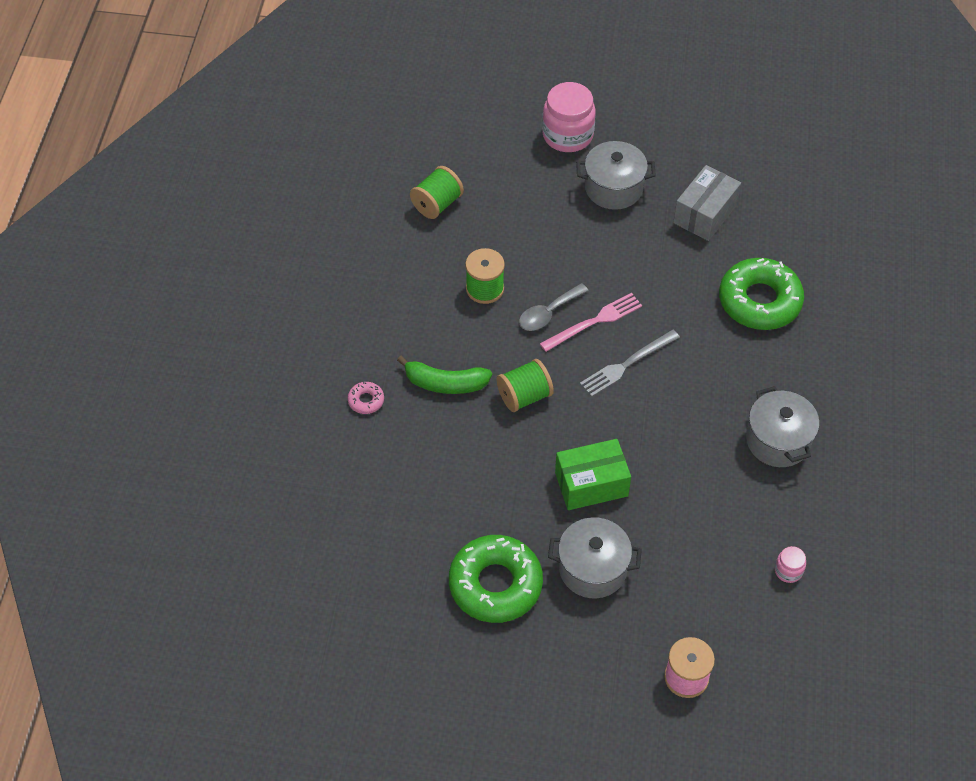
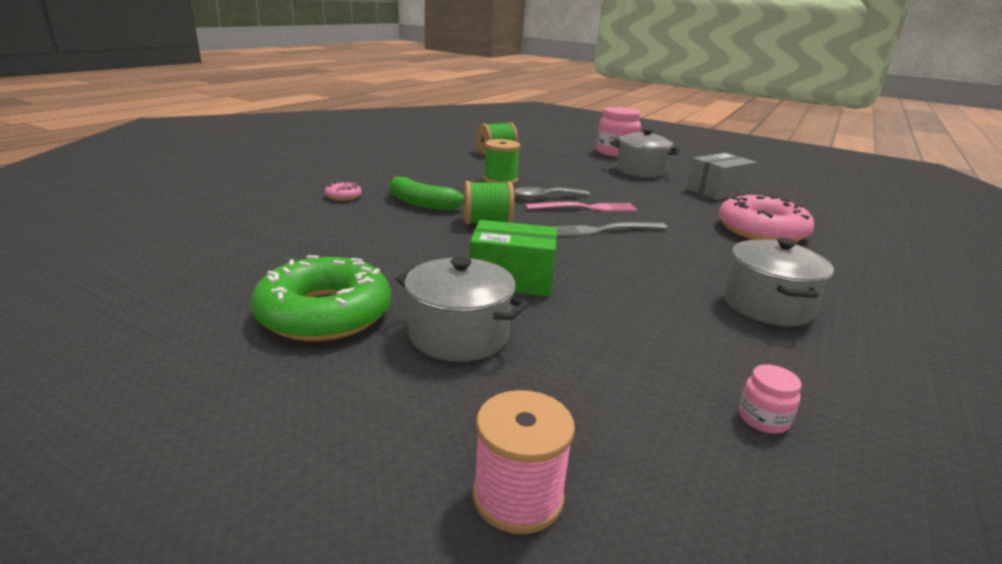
camera: 20 degrees right, 30 degrees down
green donut [719,258,804,330] -> pink donut [718,194,814,242]

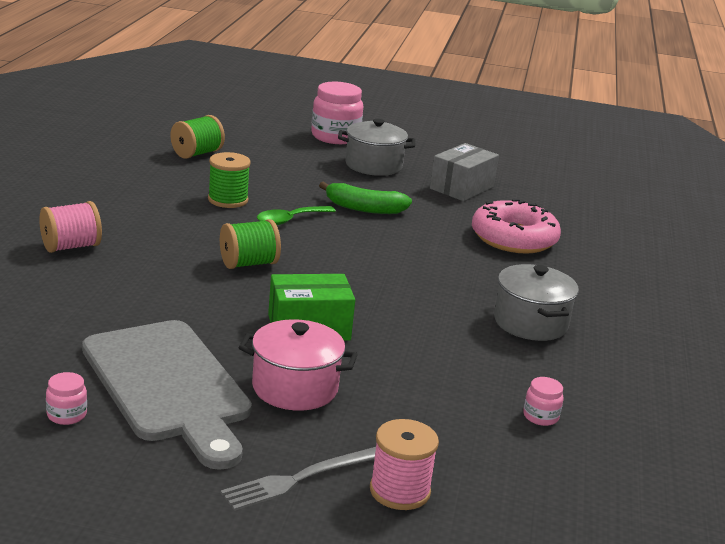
camera: 20 degrees left, 0 degrees up
green donut [251,255,391,341] -> grey cutting board [82,320,252,470]
pink donut [325,181,362,201] -> pink spool [39,201,102,253]
green banana [390,177,464,211] -> green banana moved to [319,182,412,214]
grey pot [396,256,528,362] -> pink pot [239,319,358,411]
grey spoon [514,187,590,199] -> green spoon [257,206,336,225]
pink fork [525,202,637,211] -> none
grey fork [556,222,668,237] -> grey fork moved to [220,447,376,511]
none -> pink jar [46,372,87,425]

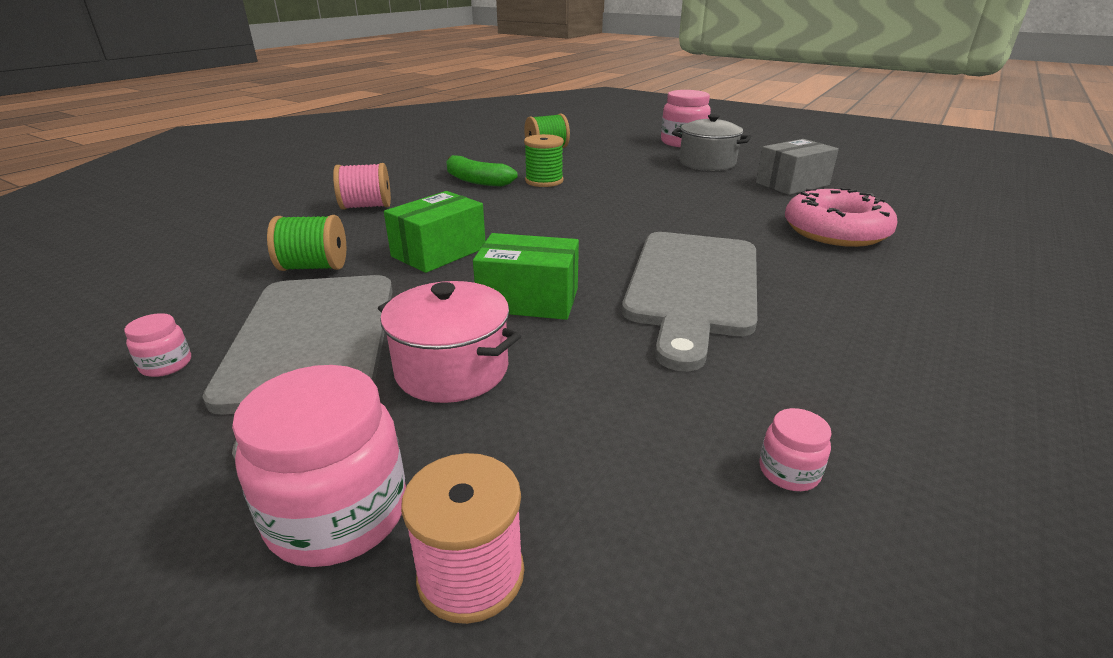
camera: 25 degrees right, 5 degrees up
green spool [220,219,281,269] -> green spool moved to [267,215,346,271]
grey fork [220,447,376,511] -> pink jar [232,365,406,567]
green spoon [257,206,336,225] -> none
green banana [319,182,412,214] -> green banana moved to [446,155,518,187]
grey pot [494,264,579,341] -> none
none -> green box [384,191,485,273]
none -> grey cutting board [622,232,757,371]

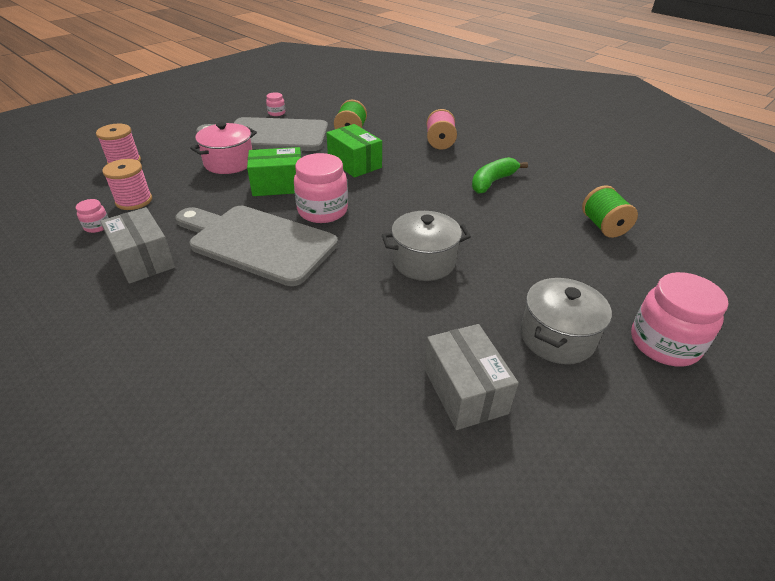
camera: 100 degrees right, 10 degrees up
pink jar [232,365,406,567] -> pink jar moved to [294,153,348,223]
green box [473,233,579,320] -> green box turned 60 degrees clockwise [247,147,301,196]
green spool [524,134,564,187] -> none
pink donut [785,188,898,247] -> none
none -> grey box [100,207,175,284]
none -> pink spool [102,159,152,210]
none -> grey pot [382,211,471,281]

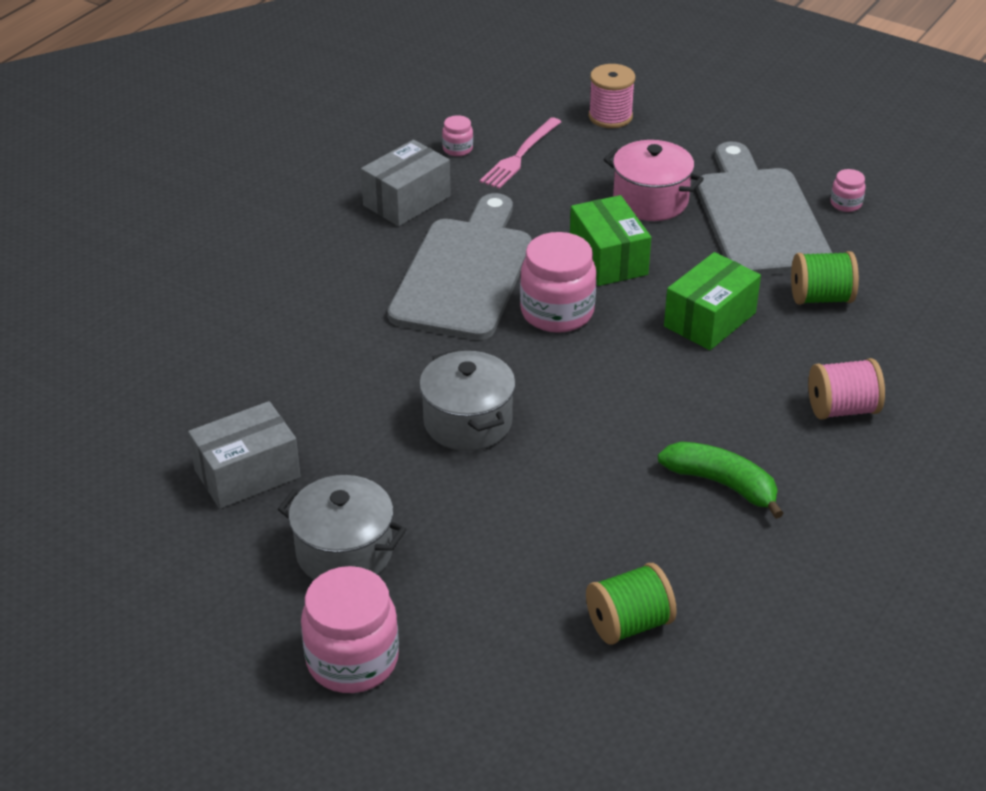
camera: 80 degrees right, 0 degrees up
pink spool [102,159,152,210] -> pink fork [480,117,561,189]

